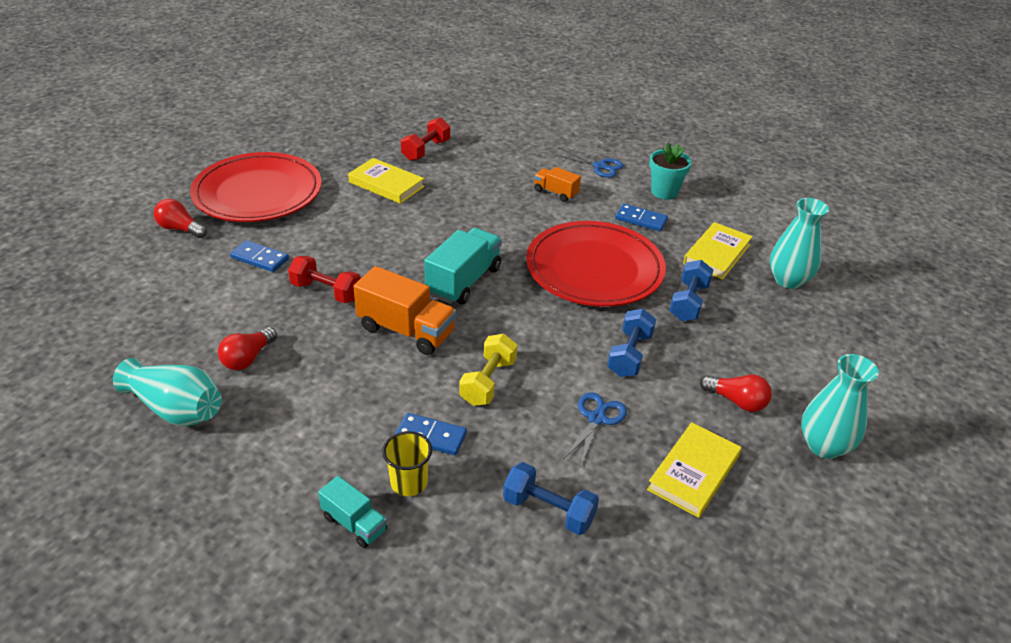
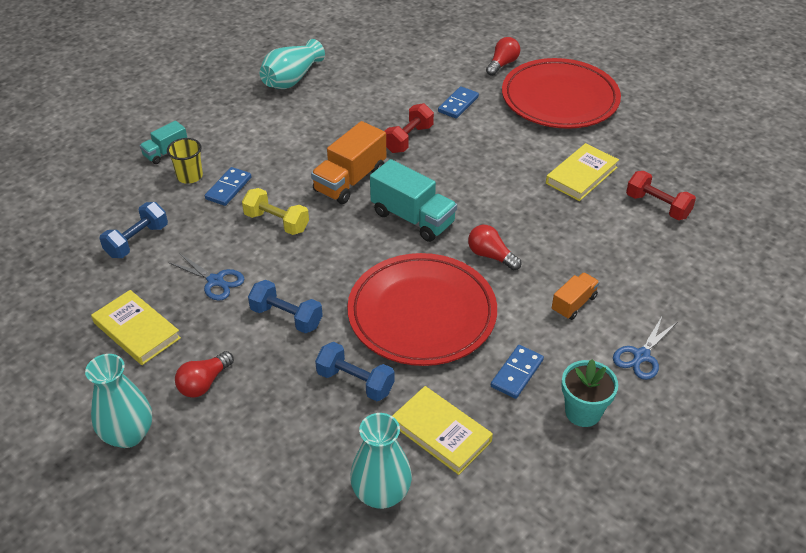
camera: 100 degrees right, 5 degrees up
red light bulb [218,327,277,370] -> red light bulb moved to [468,225,521,271]

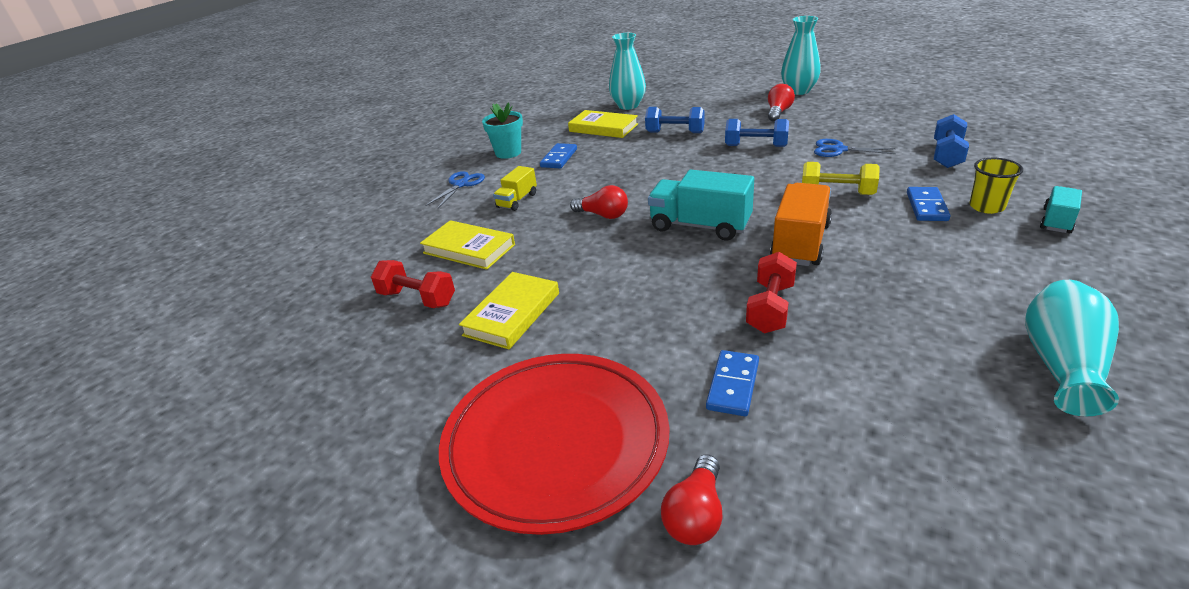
camera: 170 degrees right, 10 degrees down
yellow book [91,290,181,365] -> yellow book moved to [420,220,515,270]
red plate [347,253,497,366] -> none
orange truck [552,272,600,320] -> yellow truck [493,166,537,211]

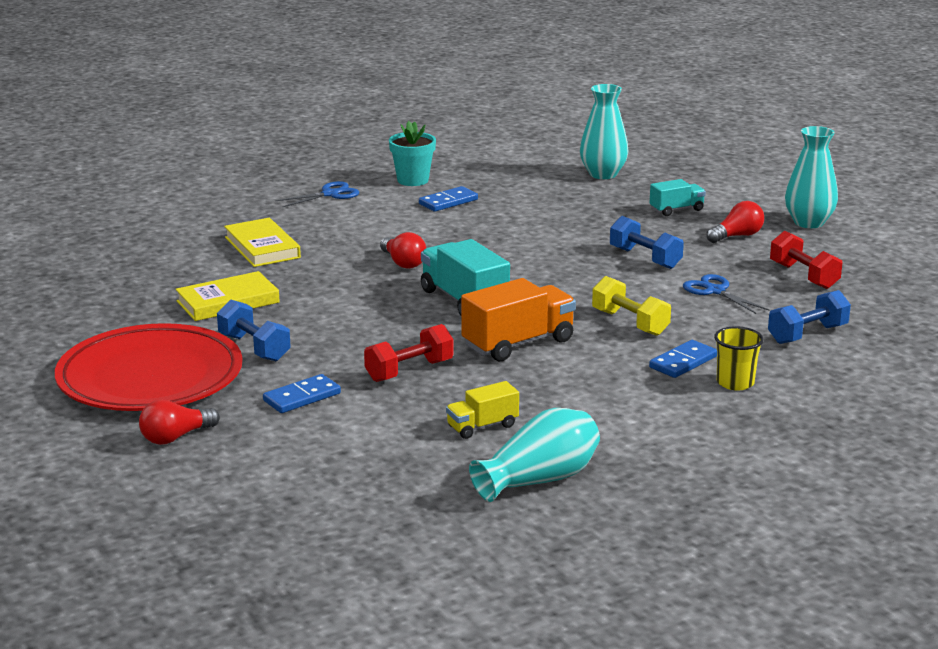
camera: 30 degrees right, 10 degrees down
red dumbbell [371,260,455,308] -> red dumbbell moved to [770,231,842,289]
yellow truck [493,166,537,211] -> yellow truck moved to [446,381,519,439]
yellow book [568,110,638,138] -> none
blue dumbbell [645,107,705,133] -> blue dumbbell moved to [217,300,291,362]
turquoise truck [1040,186,1082,233] -> turquoise truck moved to [650,179,706,216]

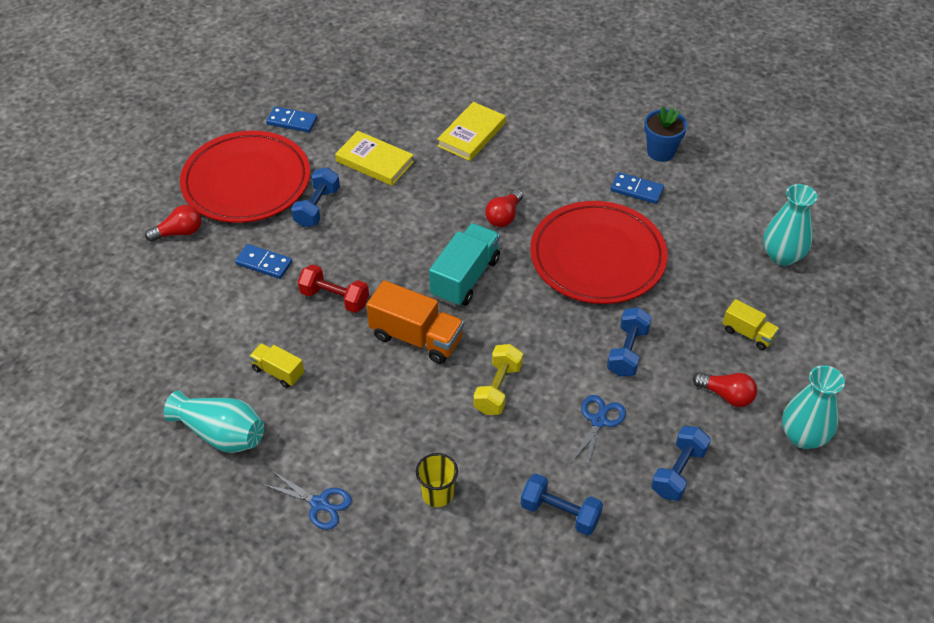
camera: 60 degrees right, 25 degrees up
red light bulb [139,400,220,445] -> red light bulb turned 135 degrees clockwise [145,205,201,242]
blue scissors [275,181,359,207] -> blue scissors moved to [262,470,352,530]
turquoise flower pot [389,121,436,186] -> blue flower pot [644,106,687,162]
blue domino [649,340,717,378] -> blue domino moved to [266,106,317,133]
turquoise truck [650,179,706,216] -> yellow truck [723,299,779,350]
red dumbbell [770,231,842,289] -> blue dumbbell [651,426,711,501]
none -> red plate [530,201,668,304]

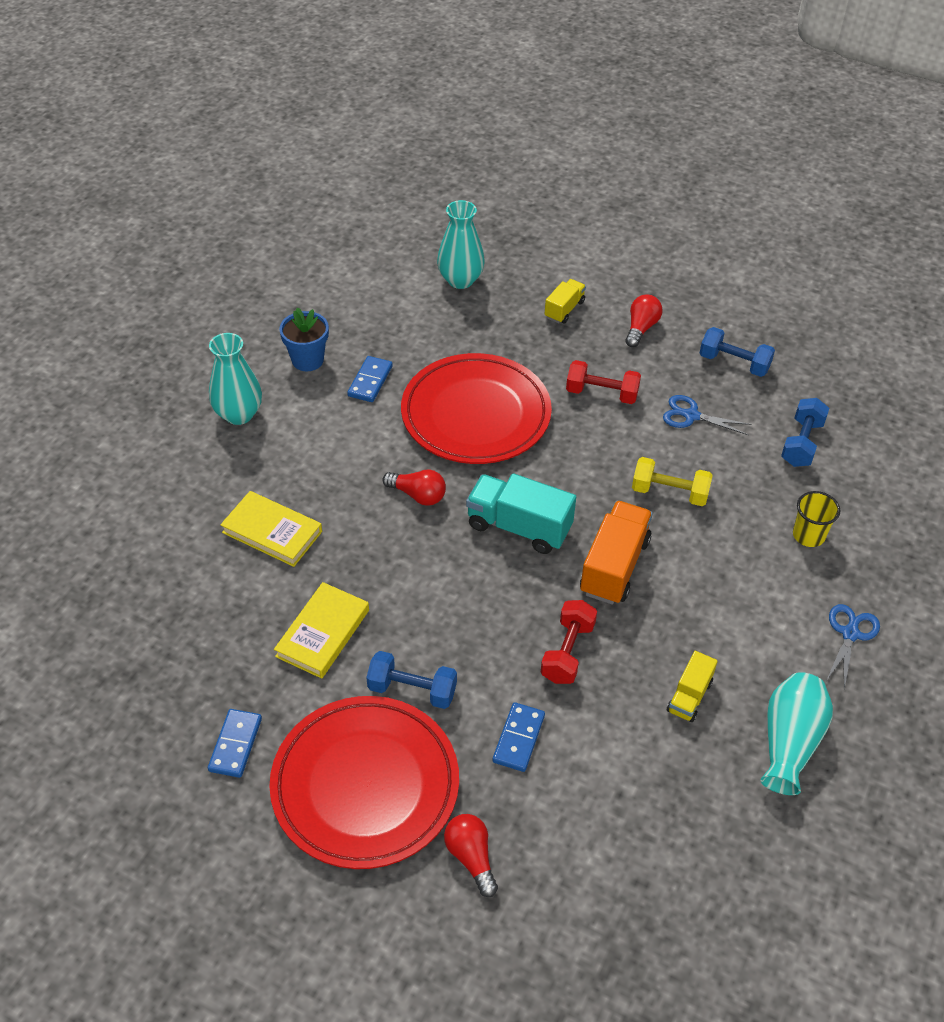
camera: 95 degrees left, 0 degrees up
blue dumbbell [607,308,652,377] -> red dumbbell [566,360,641,404]
turquoise vase [782,365,845,449] -> turquoise vase moved to [209,333,262,425]

